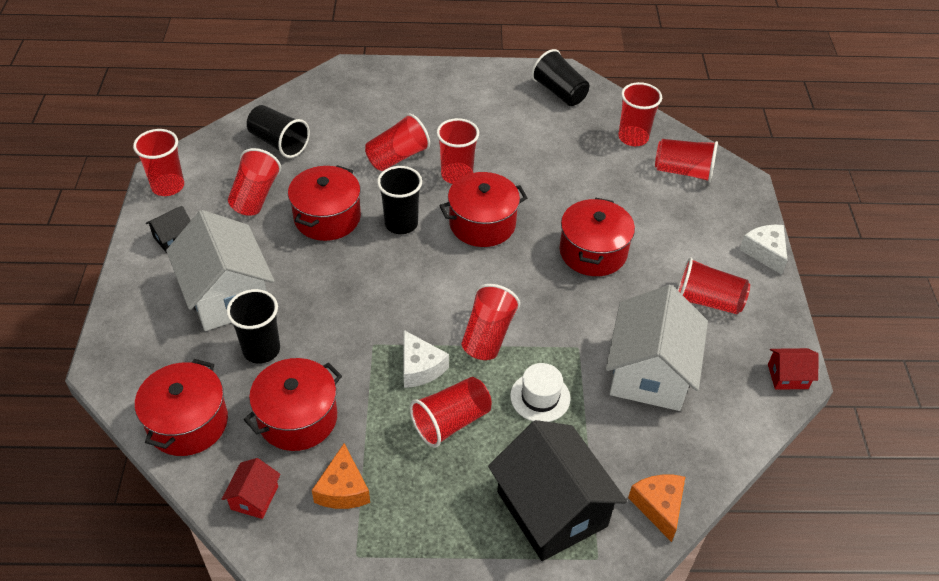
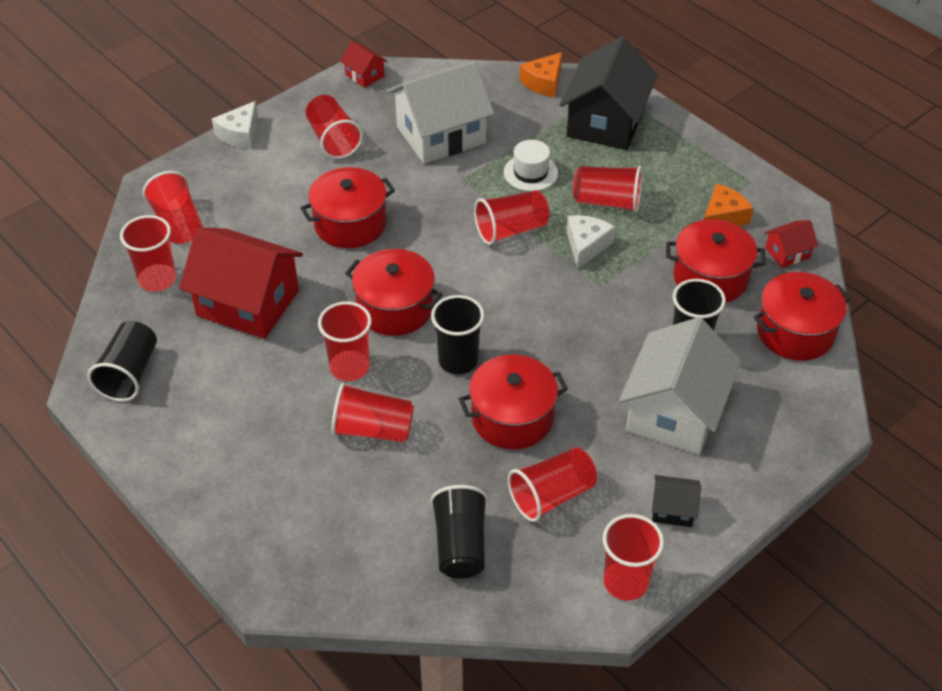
camera: 130 degrees left, 0 degrees up
none -> red house [179,227,303,339]

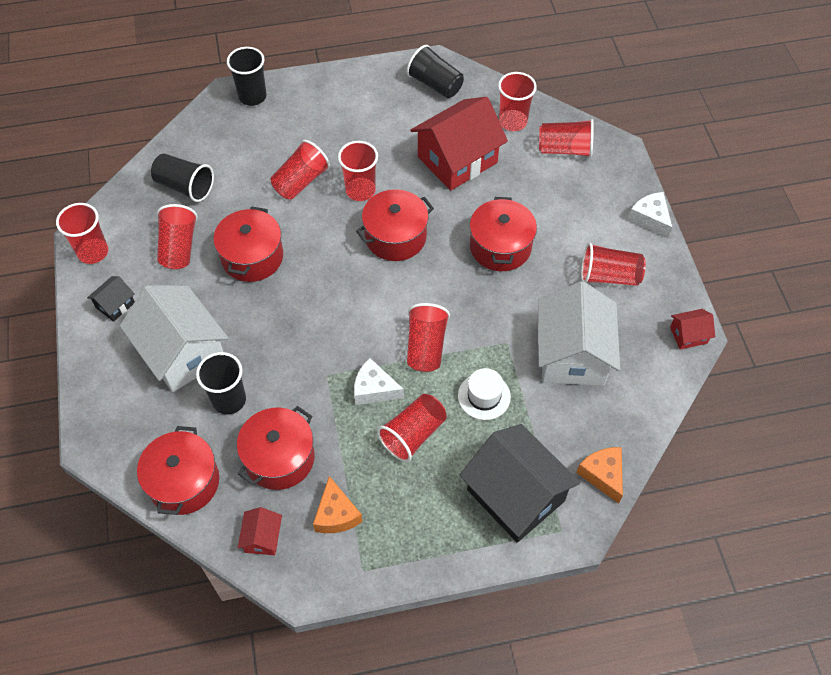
camera: 120 degrees right, 10 degrees up
black cup [431,295,484,374] -> black cup moved to [227,47,267,106]
white cheese [567,215,615,269] -> white cheese turned 150 degrees clockwise [354,358,404,405]

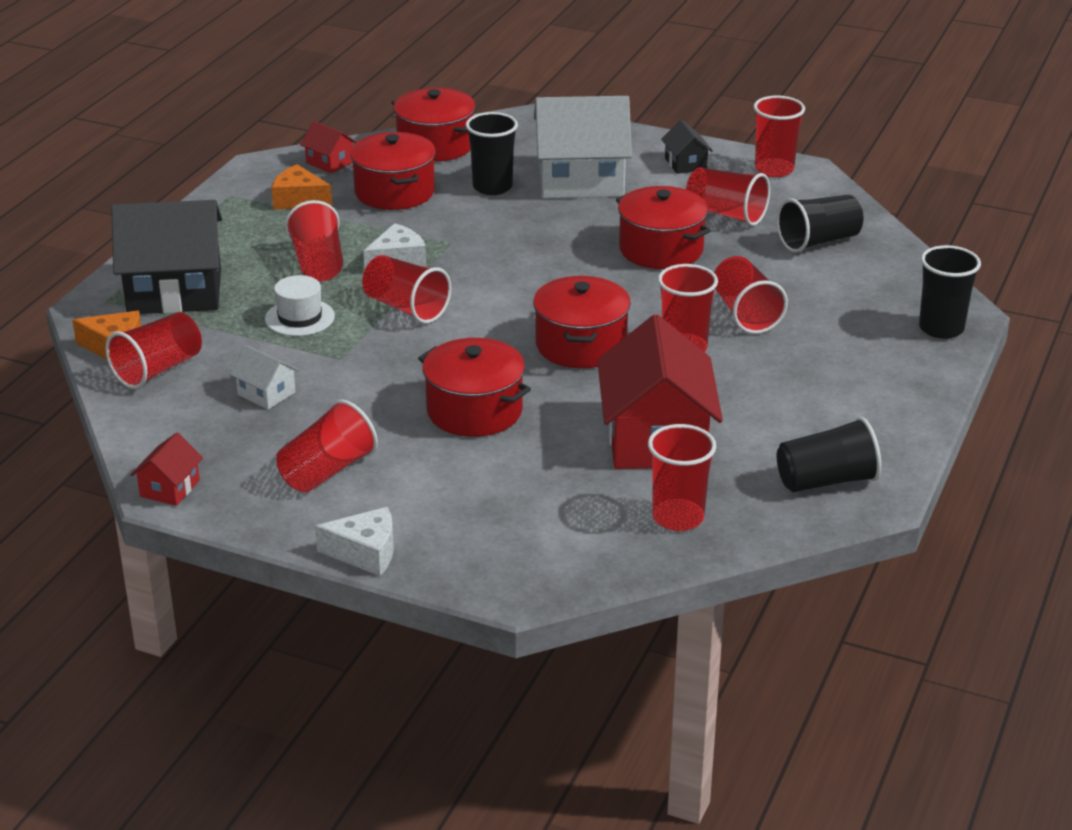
camera: 125 degrees right, 25 degrees down
white house [538,281,620,386] -> white house [230,345,299,409], size x0.44
red cup [539,119,594,158] -> red cup moved to [105,312,202,389]

